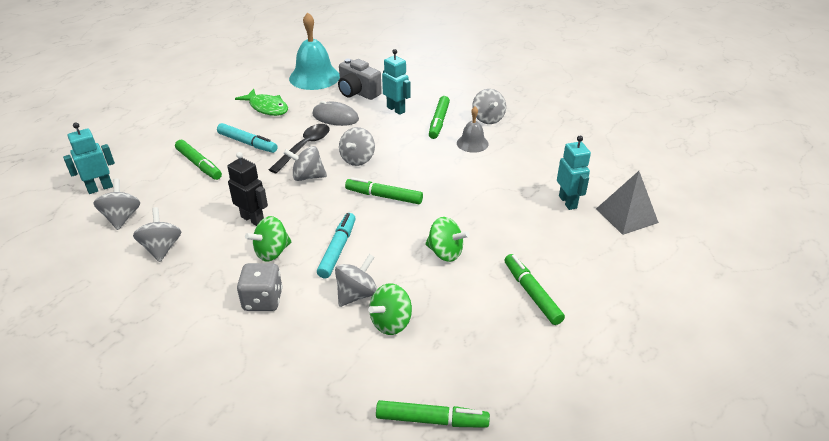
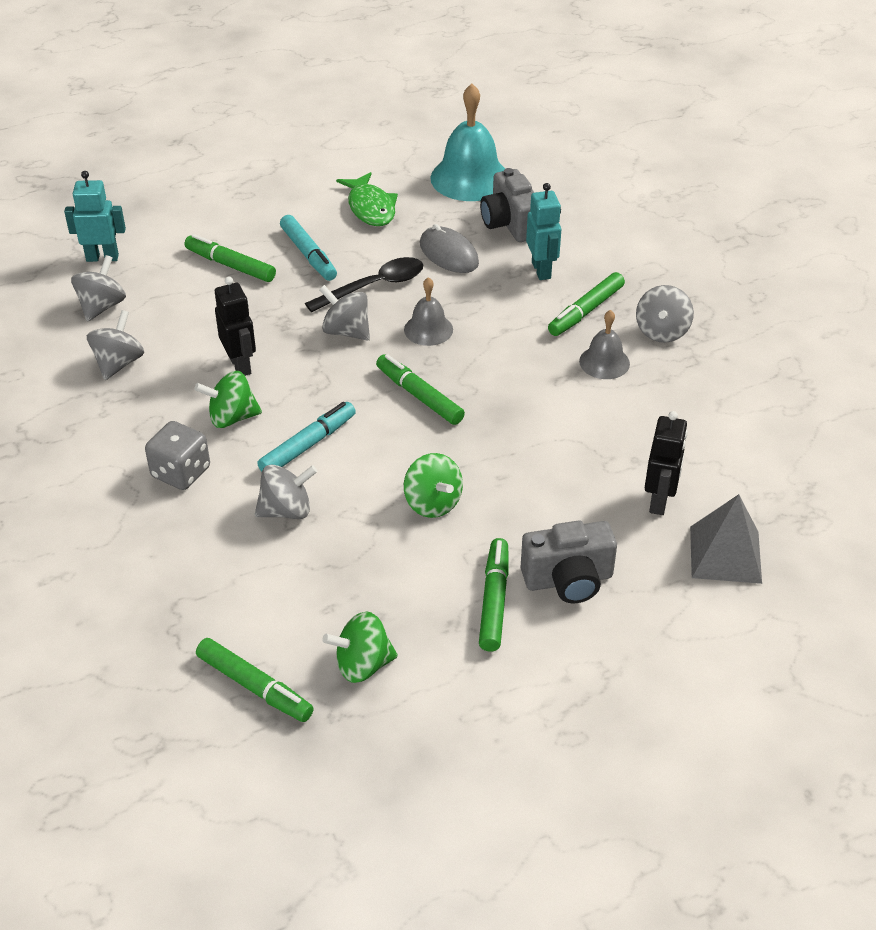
camera: 30 degrees right, 5 degrees up
green marker [175,140,222,180] -> green marker turned 135 degrees clockwise [185,234,276,282]
grey spinning top [339,127,375,166] -> grey bell [404,277,453,346]
green spinning top [368,283,412,335] -> green spinning top moved to [322,611,398,683]
turquoise robot [557,136,591,210] -> black robot [645,411,688,515]
none -> grey camera [520,520,617,604]

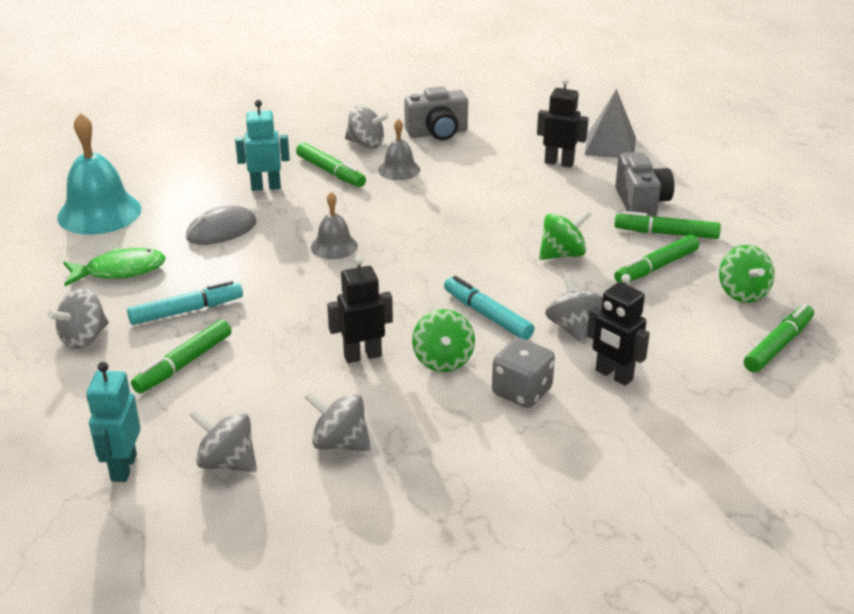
camera: 85 degrees left, 10 degrees down
black spoon [305,257,423,312] -> none
grey spinning top [319,285,370,340] -> grey spinning top moved to [47,288,109,349]
green marker [376,354,465,425] -> green marker moved to [614,235,699,283]
grey camera [480,168,535,242] -> grey camera moved to [404,86,468,140]
none -> black robot [587,274,650,386]

